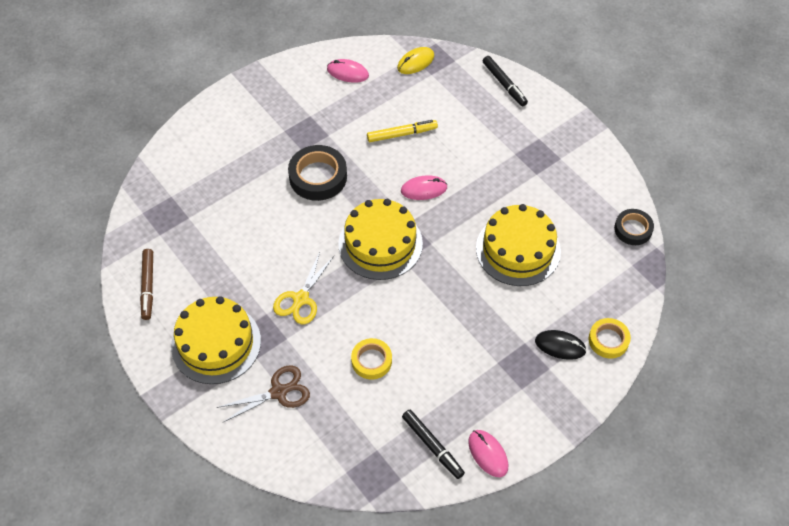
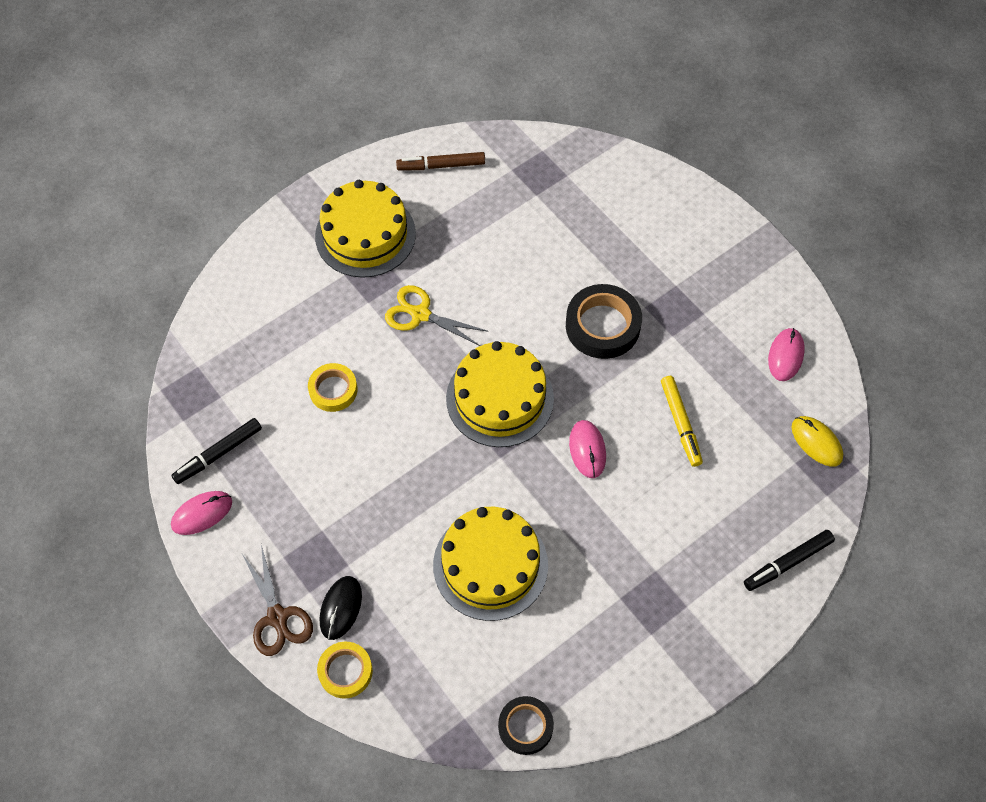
camera: 90 degrees right, 5 degrees up
brown scissors [217,365,310,423] -> brown scissors moved to [242,545,313,656]

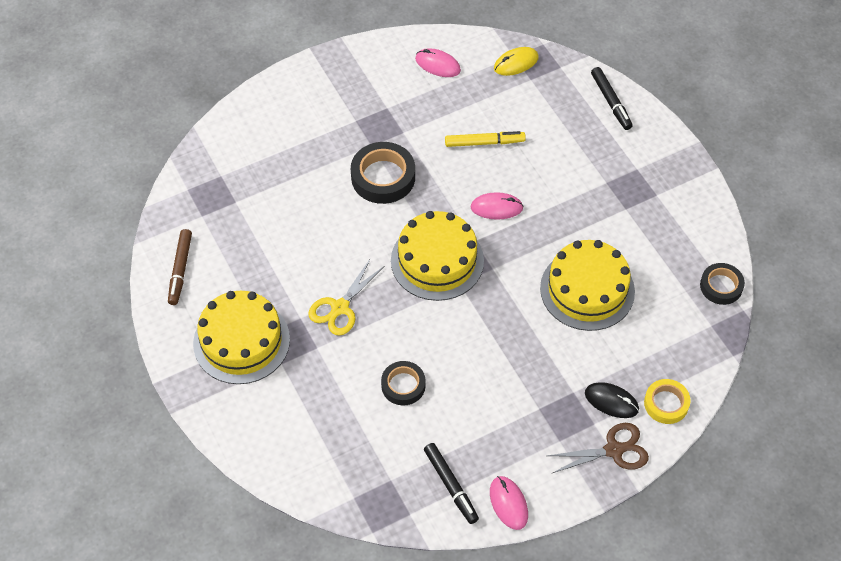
camera: 80 degrees left, 5 degrees down
yellow tape [308,363,358,412] -> black tape [381,361,426,405]

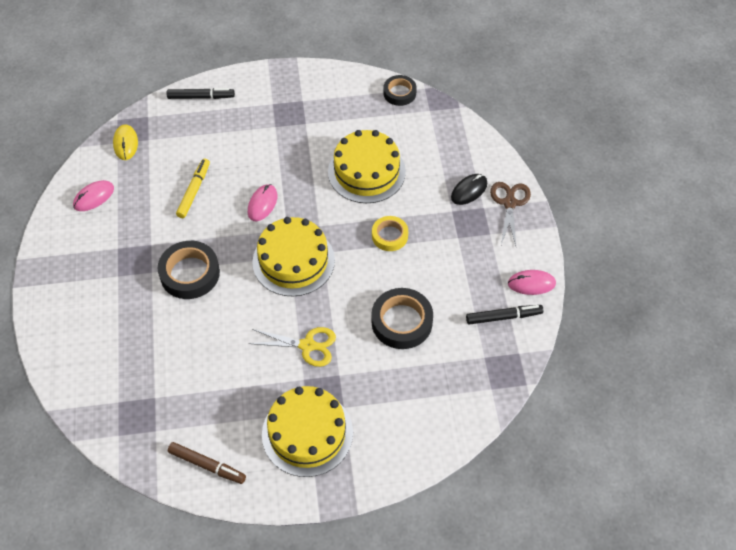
camera: 70 degrees left, 0 degrees up
yellow scissors [308,259,384,336] -> yellow scissors turned 45 degrees counterclockwise [248,327,336,367]
black tape [381,361,426,405] -> black tape [371,288,433,349], size x1.59
yellow tape [644,379,691,424] -> yellow tape moved to [372,216,408,251]

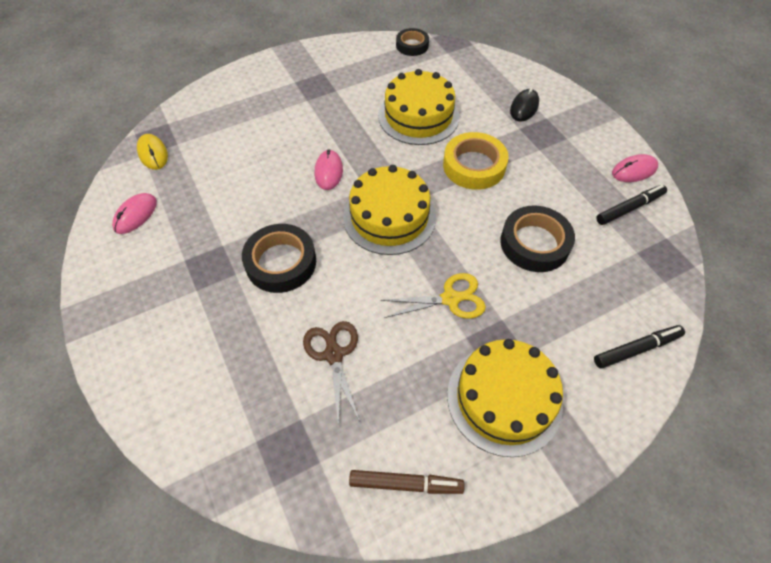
camera: 20 degrees left, 0 degrees up
black marker [166,88,235,99] -> black marker moved to [594,325,685,369]
yellow marker [176,158,210,218] -> none
yellow tape [372,216,408,251] -> yellow tape [443,132,509,190], size x1.59
brown scissors [490,182,531,246] -> brown scissors moved to [303,321,360,427]

